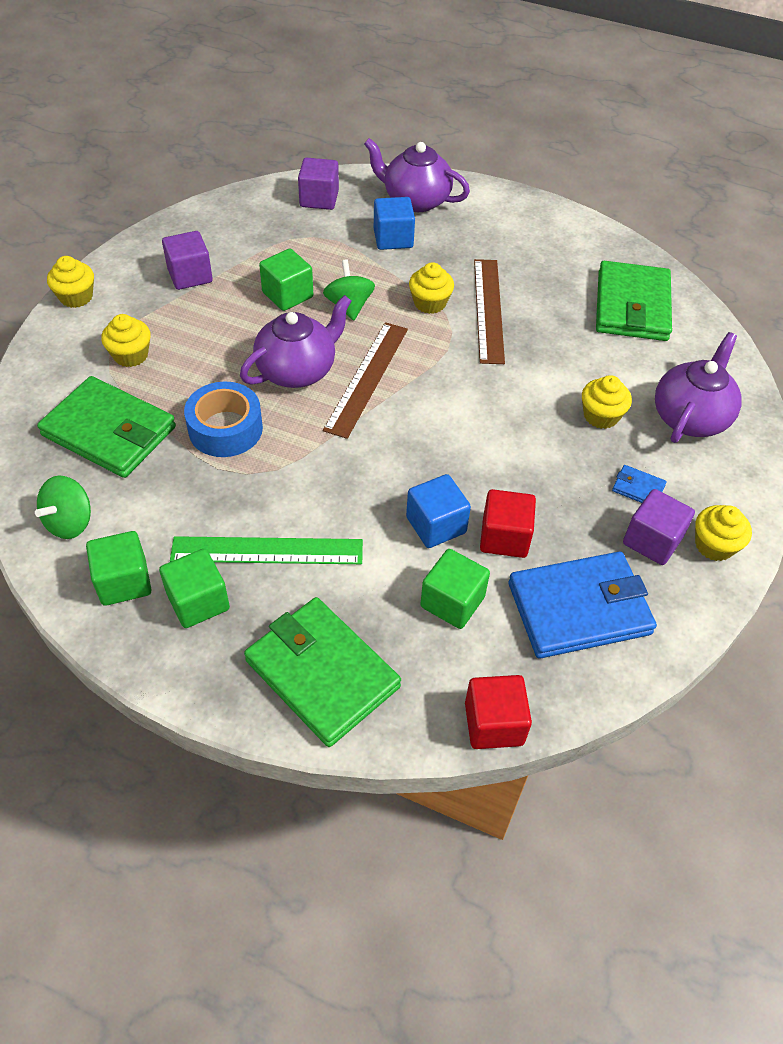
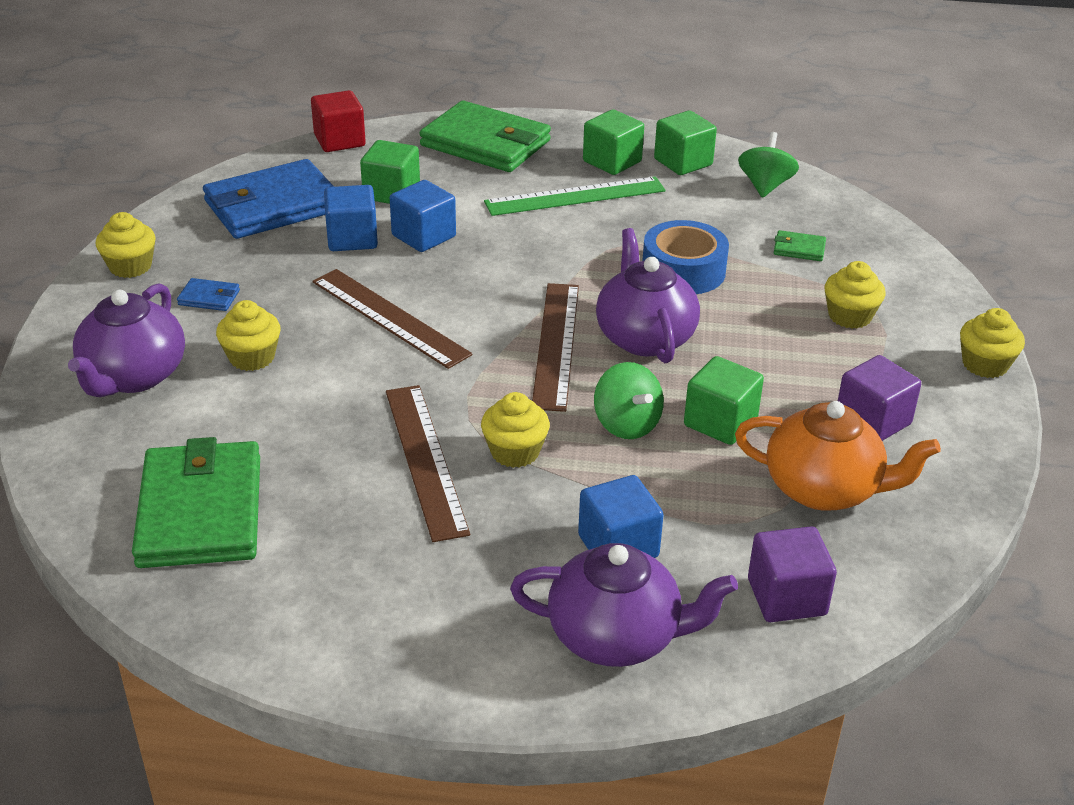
camera: 165 degrees right, 15 degrees down
green wallet [37,376,176,478] -> green wallet [774,230,826,261], size x0.41
purple teapot [240,295,352,388] -> purple teapot turned 135 degrees clockwise [596,228,700,363]
red cube [480,489,536,558] -> blue cube [324,185,378,251]
purple cube [623,489,695,565] -> none
none -> brown ruler [312,269,473,369]
none -> orange teapot [735,401,941,511]

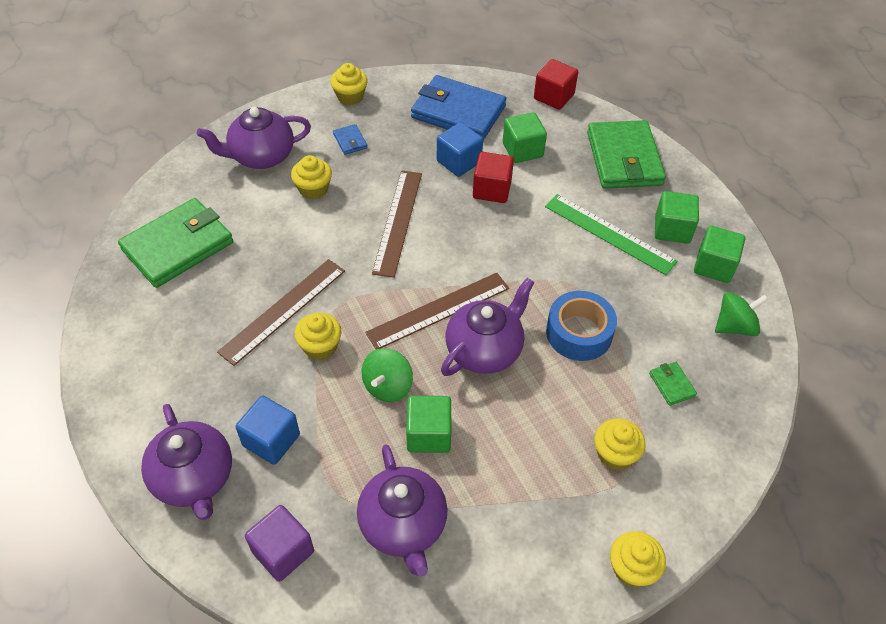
camera: 55 degrees right, 15 degrees up
blue cube [390,180,456,252] -> red cube [473,152,514,203]
orange teapot [735,401,941,511] -> purple teapot [357,445,447,577]
purple cube [838,355,921,441] -> none

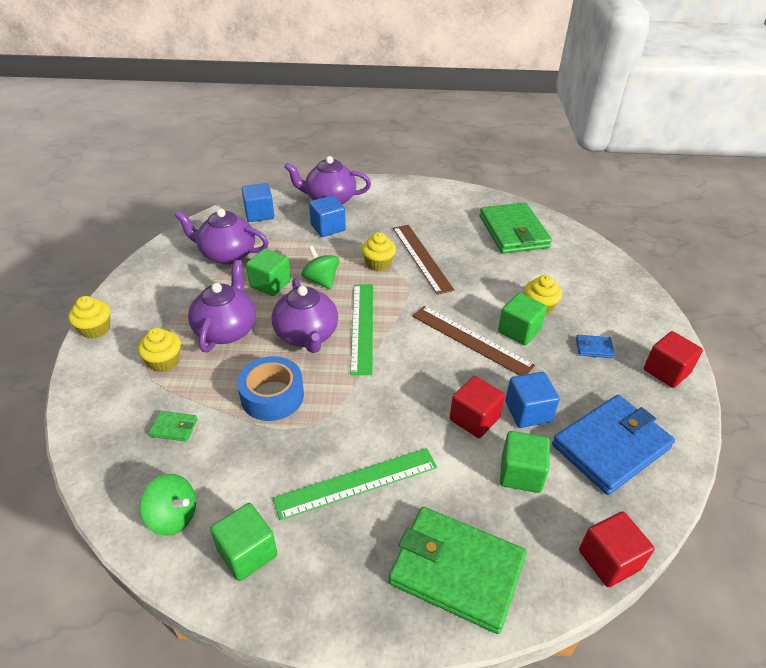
camera: 120 degrees right, 10 degrees down
purple teapot [197,107,311,169] -> purple teapot moved to [188,260,256,352]
purple cube [245,505,314,582] -> blue cube [242,183,274,222]
yellow cupcake [330,63,368,105] -> red cube [644,331,703,388]
brown ruler [365,273,509,350] -> green ruler [350,285,373,375]
green cube [655,191,699,244] -> green cube moved to [498,293,547,346]
green spinning top [715,292,768,336] -> green spinning top turned 75 degrees counterclockwise [140,474,196,536]

